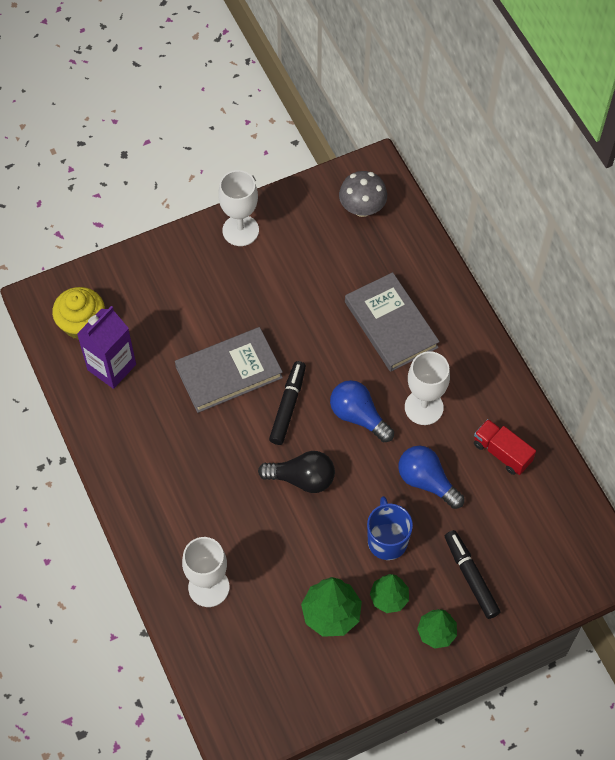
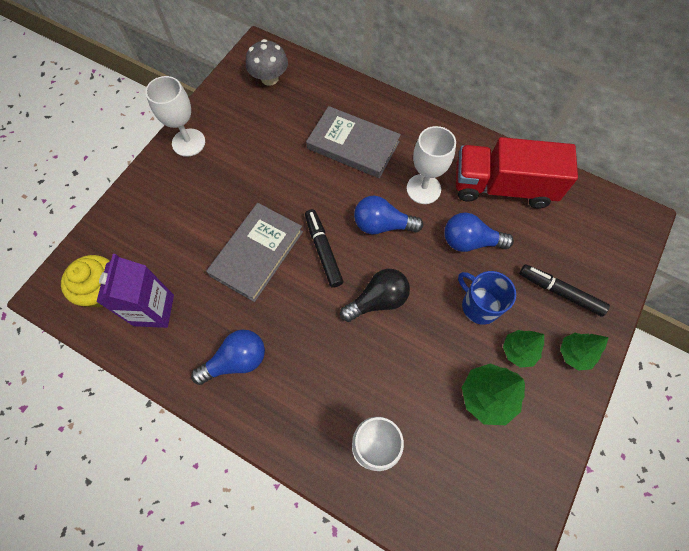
camera: 35 degrees left, 5 degrees up
red truck [474,419,536,475] -> red truck [456,137,578,209], size x1.94
none -> blue light bulb [191,330,265,385]

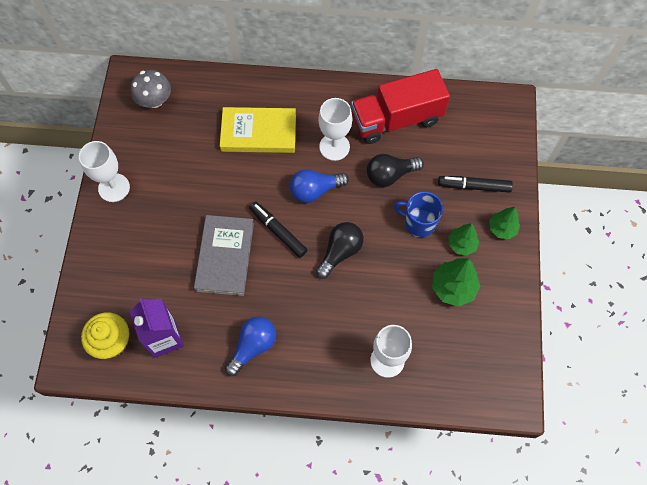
camera: 25 degrees left, 0 degrees up
grey book [306,106,401,178] -> yellow book [220,107,296,153]
blue light bulb [444,213,514,252] -> black light bulb [367,154,424,187]

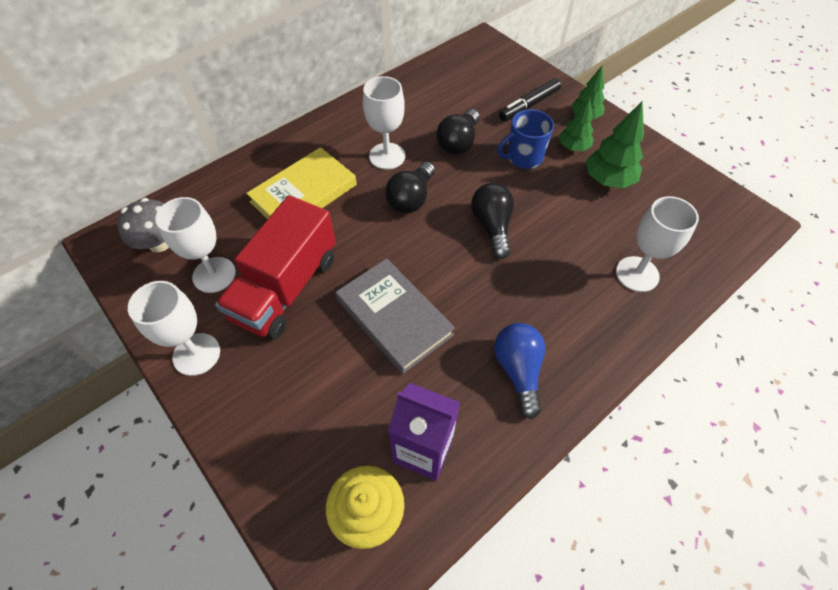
camera: 45 degrees left, 10 degrees down
black marker [249,201,307,258] -> none
blue light bulb [290,169,349,203] -> black light bulb [385,162,435,213]
red truck [351,69,450,144] -> red truck moved to [215,195,336,340]
none -> white goblet [155,197,236,293]

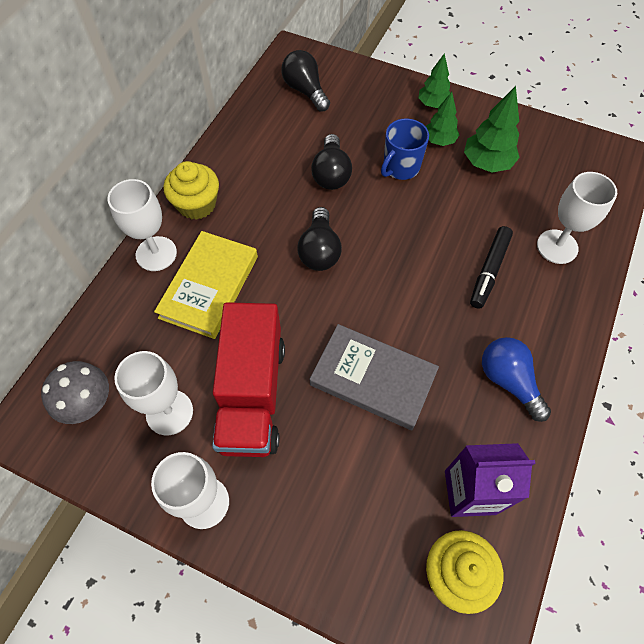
camera: 25 degrees left, 5 degrees up
white goblet [363,76,405,169] -> white goblet moved to [107,179,177,271]
black light bulb [471,183,514,259] -> black light bulb moved to [281,50,330,111]
black marker [499,78,561,121] -> black marker moved to [470,226,513,309]
none -> yellow cupcake [164,161,219,220]

